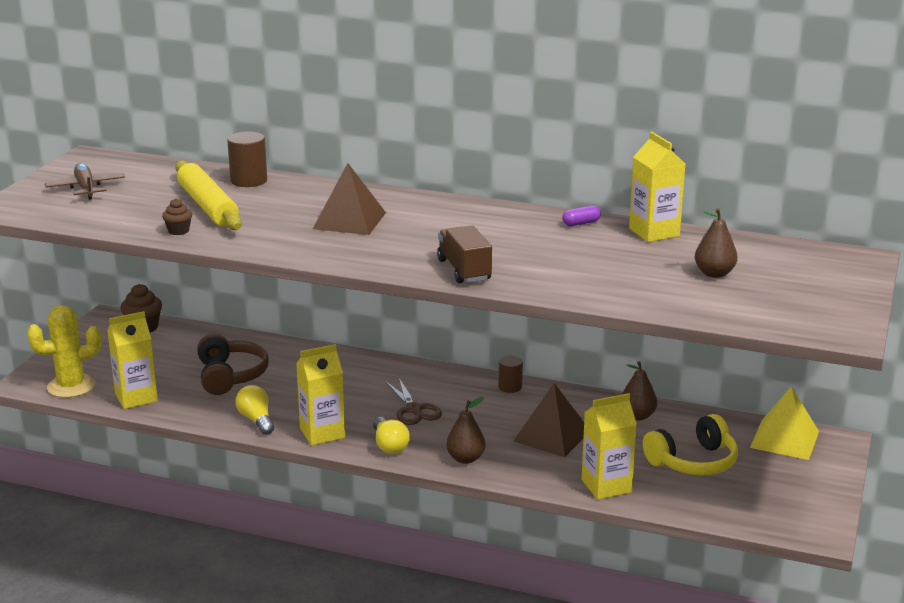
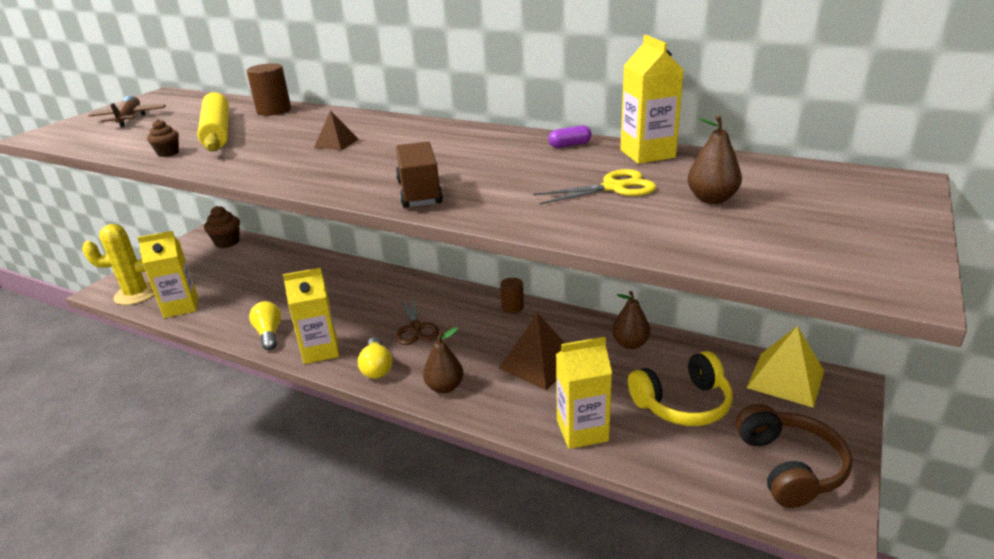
camera: 10 degrees right, 5 degrees up
brown headphones [197,334,269,395] -> brown headphones moved to [735,404,852,508]
brown pyramid [313,163,386,235] -> brown pyramid [314,110,359,150], size x0.54
none -> yellow scissors [533,169,656,204]

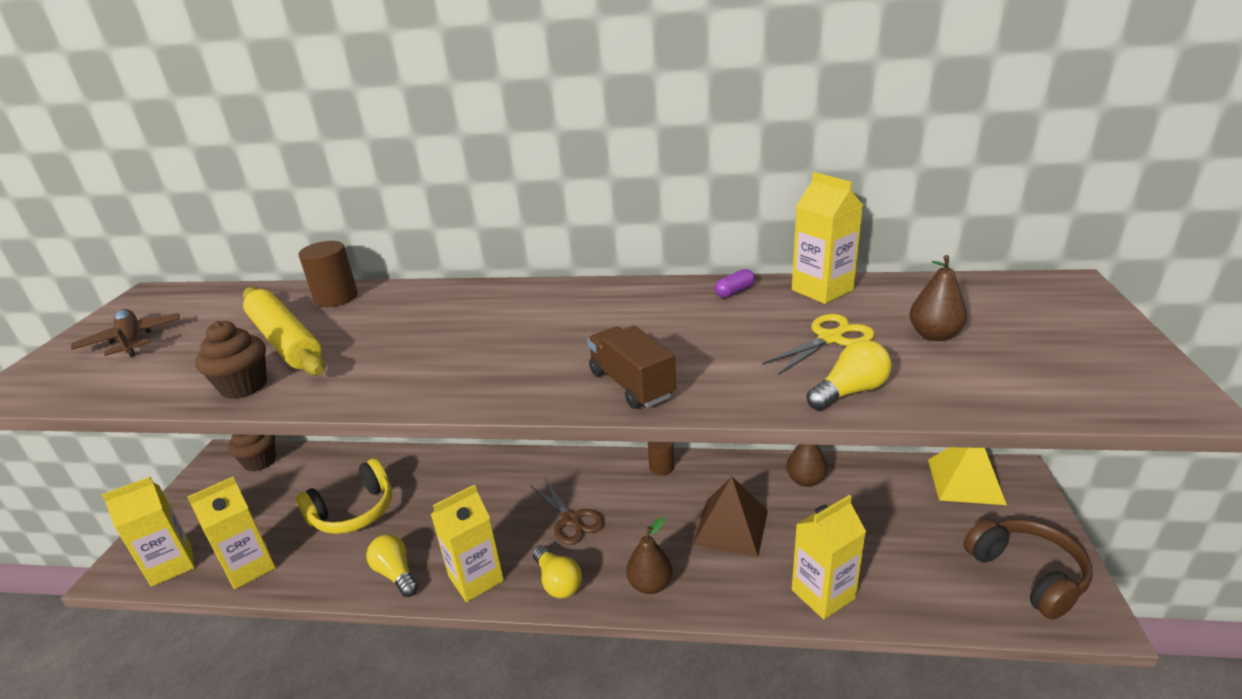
camera: 20 degrees left, 0 degrees up
yellow cactus [82,224,155,305] -> yellow carton [102,477,195,587]
brown cupcake [147,119,179,157] -> brown cupcake [195,321,267,399], size x1.63
brown pyramid [314,110,359,150] -> none
yellow headphones [628,351,733,426] -> yellow headphones moved to [296,458,392,534]
none -> yellow light bulb [807,340,892,410]

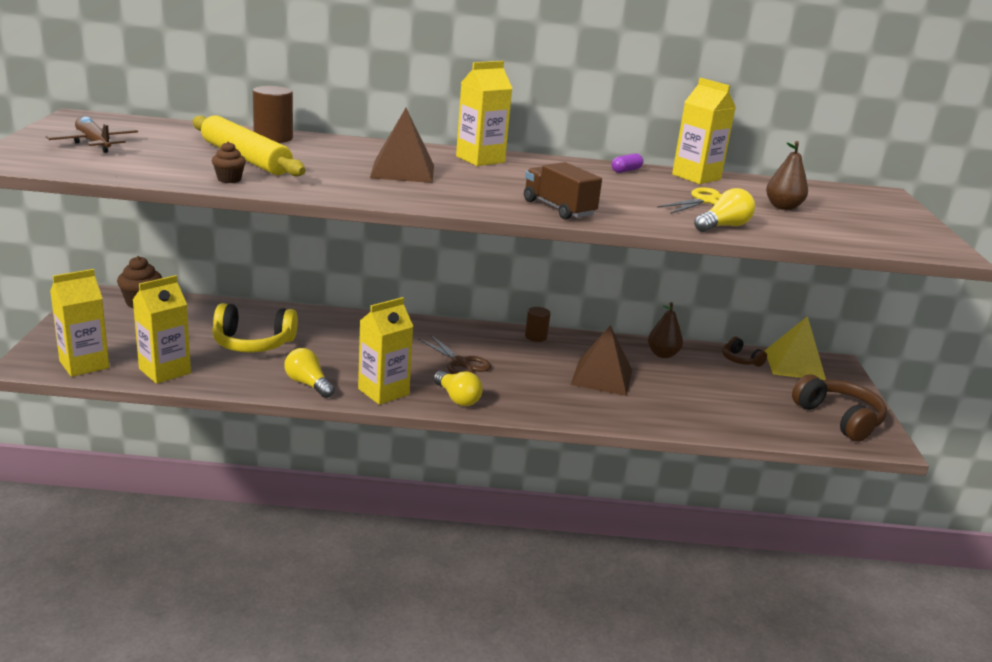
camera: 10 degrees left, 5 degrees down
brown cupcake [195,321,267,399] -> brown cupcake [212,141,246,183], size x0.61
yellow headphones [296,458,392,534] -> yellow headphones turned 45 degrees clockwise [212,303,298,352]
brown pear [626,517,673,594] -> none
yellow carton [792,495,866,619] -> yellow carton moved to [456,61,513,166]
none -> brown pyramid [370,108,434,183]
none -> brown headphones [722,337,767,367]

